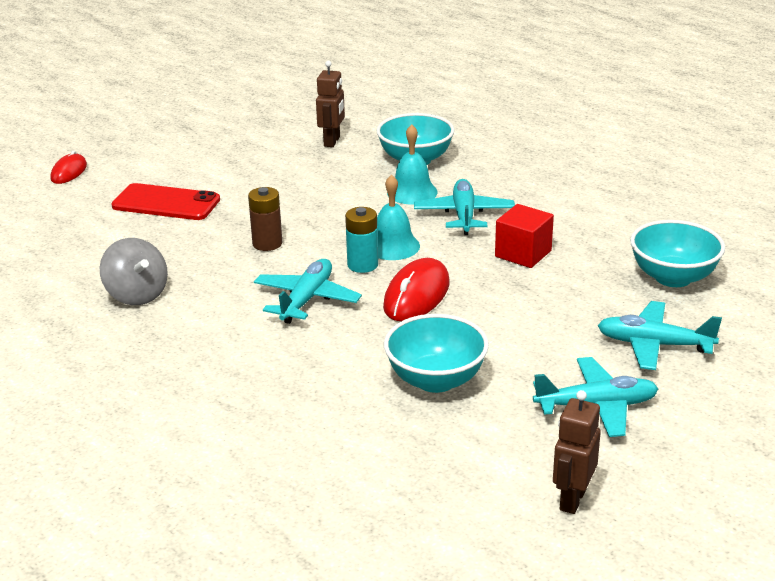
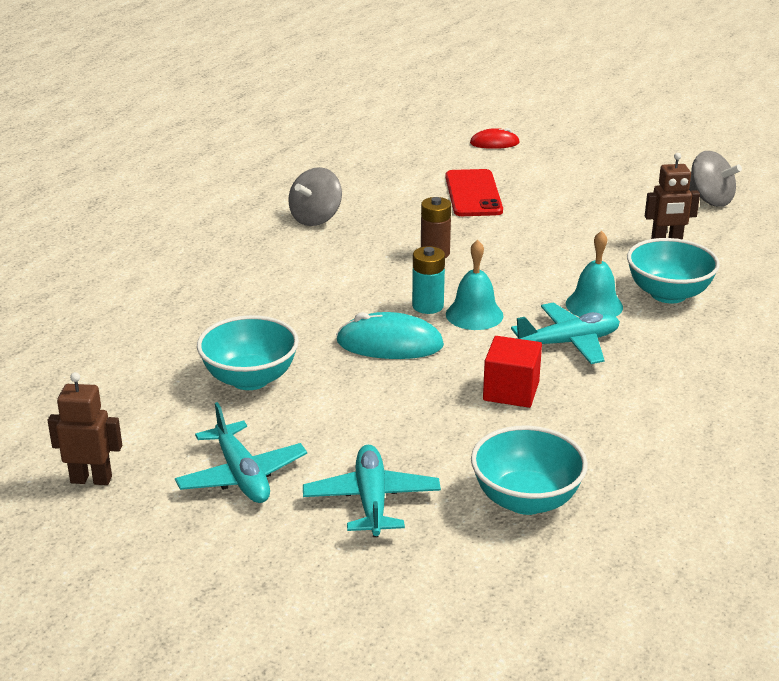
camera: 70 degrees right, 0 degrees up
turquoise plane [254,259,362,324] -> none
red mouse [383,258,450,321] -> turquoise mouse [336,312,444,359]
none -> grey spinning top [689,151,742,207]

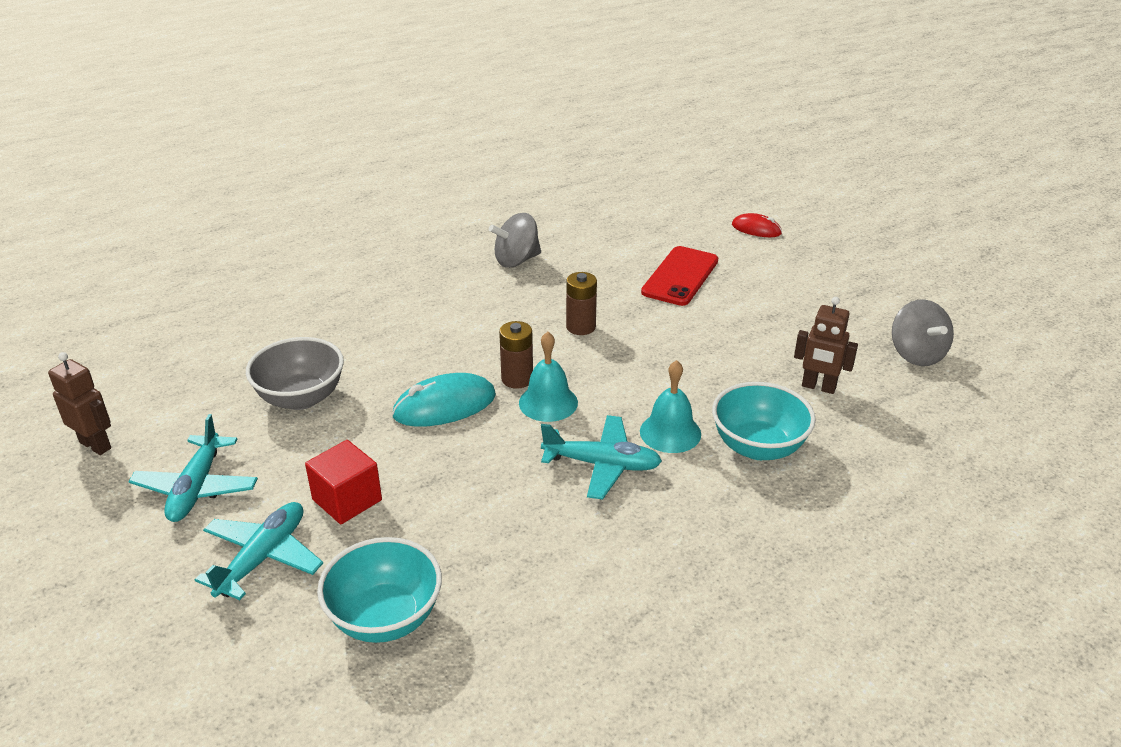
camera: 30 degrees right, 5 degrees up
turquoise bowl [197,315,299,390] -> grey bowl [246,337,344,410]
turquoise mouse [336,312,444,359] -> turquoise mouse turned 60 degrees counterclockwise [392,373,496,427]
turquoise battery [412,246,445,314] -> brown battery [499,321,533,389]
red cube [483,336,542,408] -> red cube moved to [305,440,382,524]

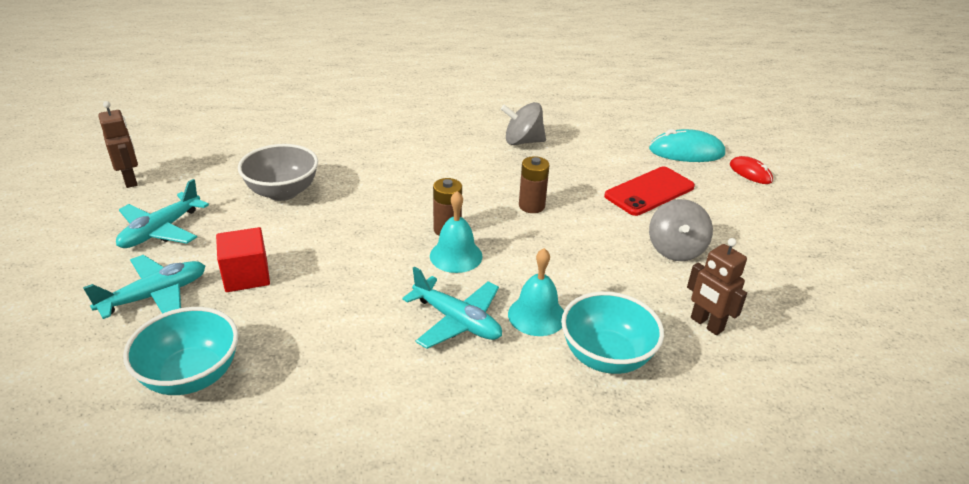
camera: 25 degrees right, 0 degrees up
turquoise mouse [392,373,496,427] -> turquoise mouse moved to [649,129,725,162]
grey spinning top [892,299,954,366] -> grey spinning top moved to [649,199,713,261]

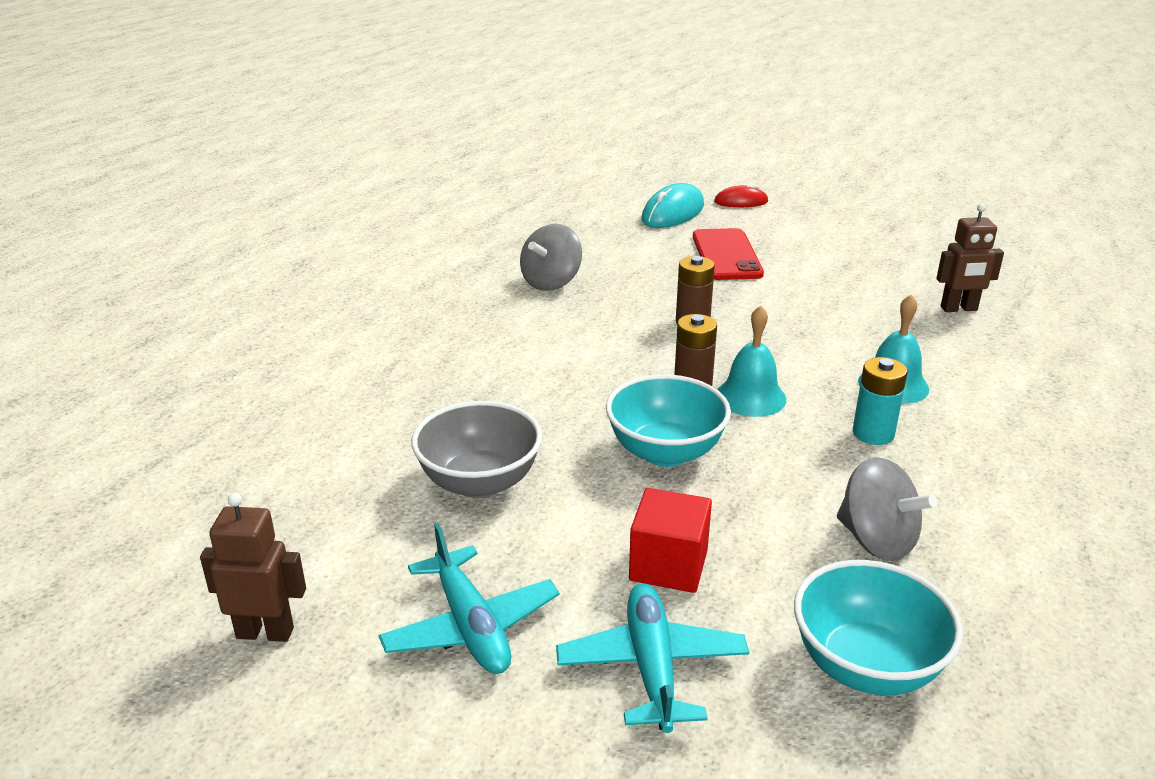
camera: 55 degrees left, 5 degrees down
turquoise plane [402,266,502,349] -> turquoise battery [853,357,908,445]
turquoise bowl [561,291,664,374] -> turquoise bowl moved to [606,374,731,467]
grey spinning top [649,199,713,261] -> grey spinning top moved to [837,457,937,561]

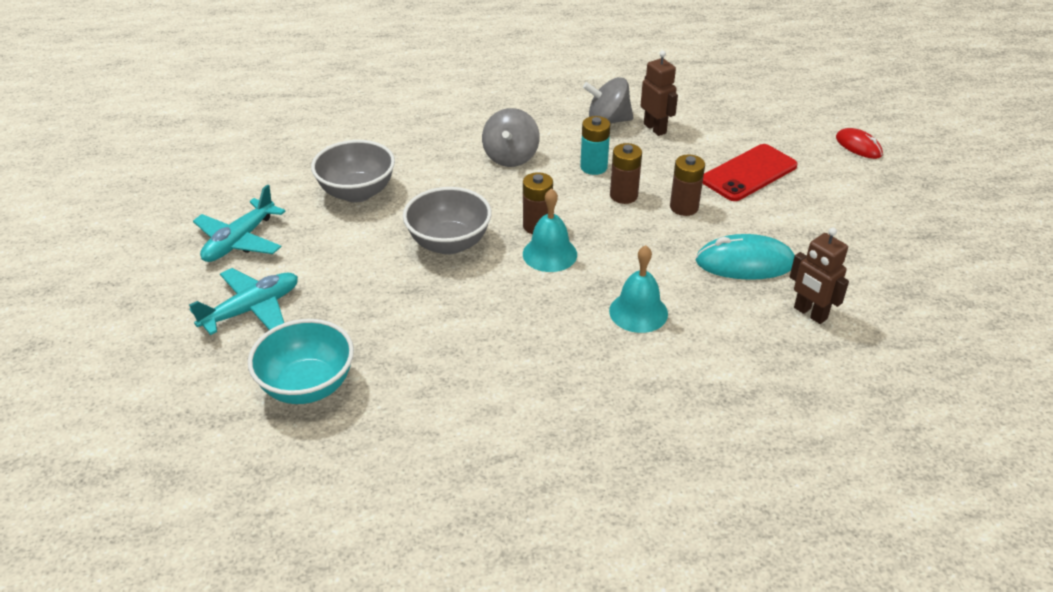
camera: 55 degrees right, 10 degrees up
brown robot [200,493,306,642] -> brown robot moved to [641,50,678,136]
turquoise bowl [606,374,731,467] -> grey bowl [403,187,492,255]
red cube [629,488,712,593] -> none
turquoise mouse [641,183,704,228] -> turquoise mouse moved to [696,234,795,280]
grey spinning top [837,457,937,561] -> grey spinning top moved to [482,108,540,167]
turquoise battery [853,357,908,445] -> turquoise battery moved to [580,116,611,175]
none -> brown battery [670,155,705,216]

